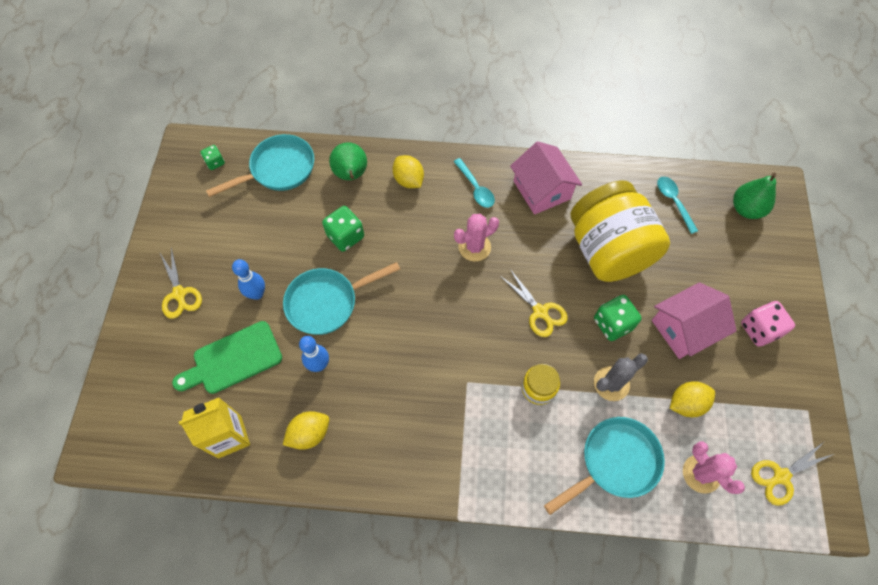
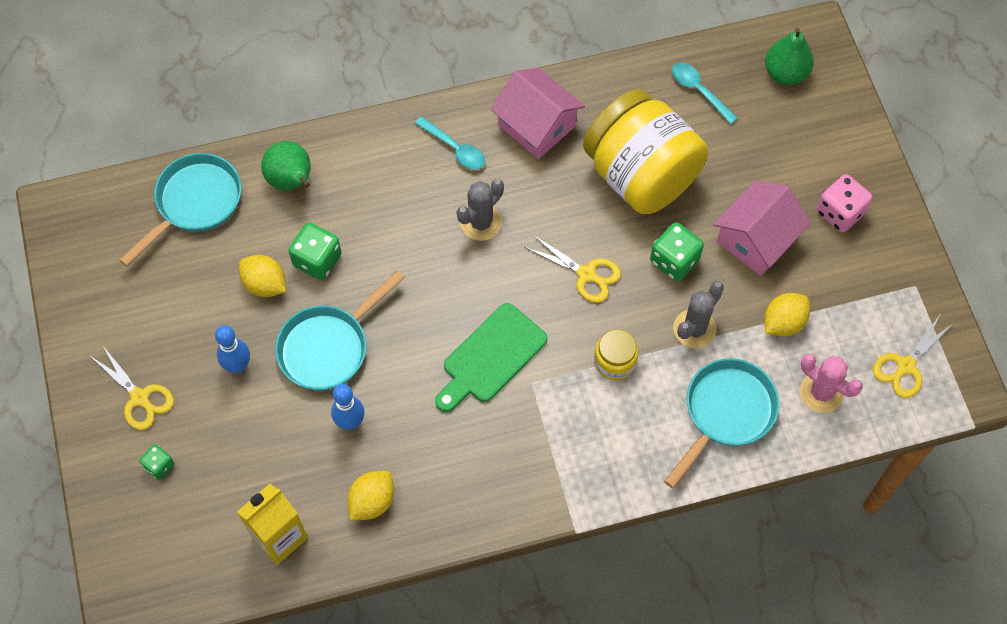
camera: 20 degrees left, 0 degrees up
green cutting board [172,321,282,394] -> green cutting board moved to [435,303,548,412]
green dice [200,145,225,170] -> green dice moved to [139,445,174,480]
yellow lemon [393,155,424,188] -> yellow lemon moved to [239,255,286,297]
pink cactus [454,214,499,261] -> grey cactus [456,179,504,241]

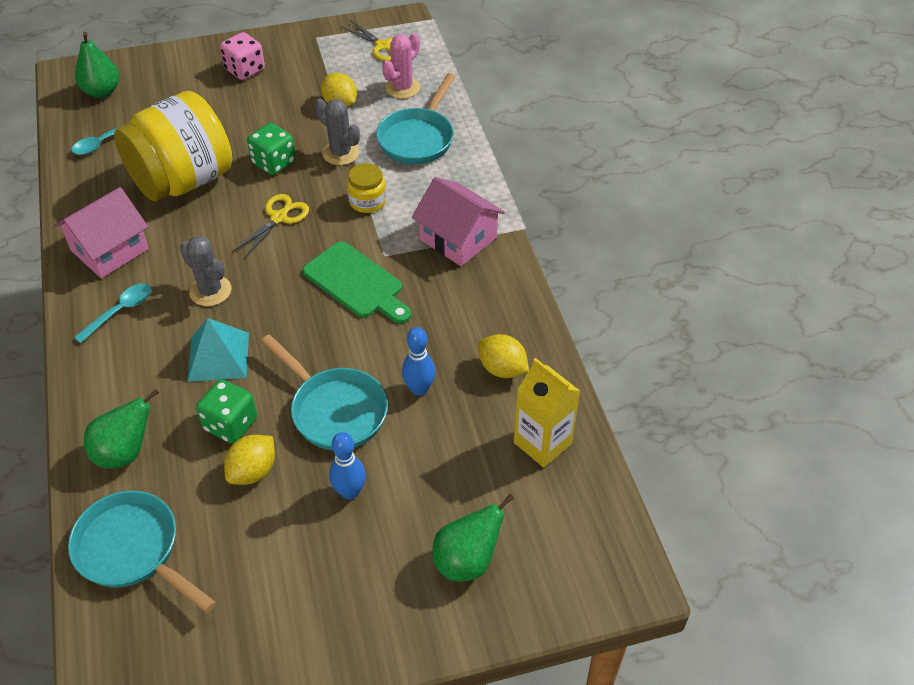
camera: 90 degrees left, 15 degrees down
yellow scissors [89,346,174,430] -> none
green dice [139,445,174,480] -> green pear [433,494,514,582]
turquoise pan [664,358,779,488] -> turquoise pan turned 105 degrees counterclockwise [376,73,456,164]
pink house [713,181,811,276] -> pink house moved to [412,177,505,266]
none -> turquoise pyramid [187,318,249,382]

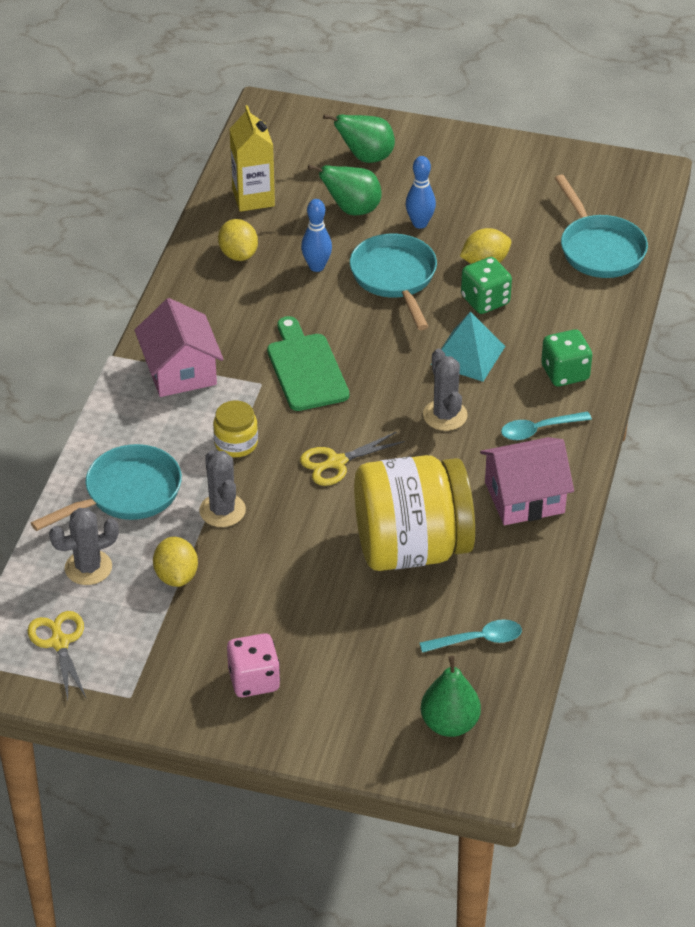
camera: 150 degrees left, 5 degrees down
green pear [84,389,159,469] -> green pear moved to [308,165,382,216]
green dice [247,123,296,175] -> green dice moved to [541,329,592,387]
pink cactus [382,33,420,99] -> grey cactus [49,508,119,585]

